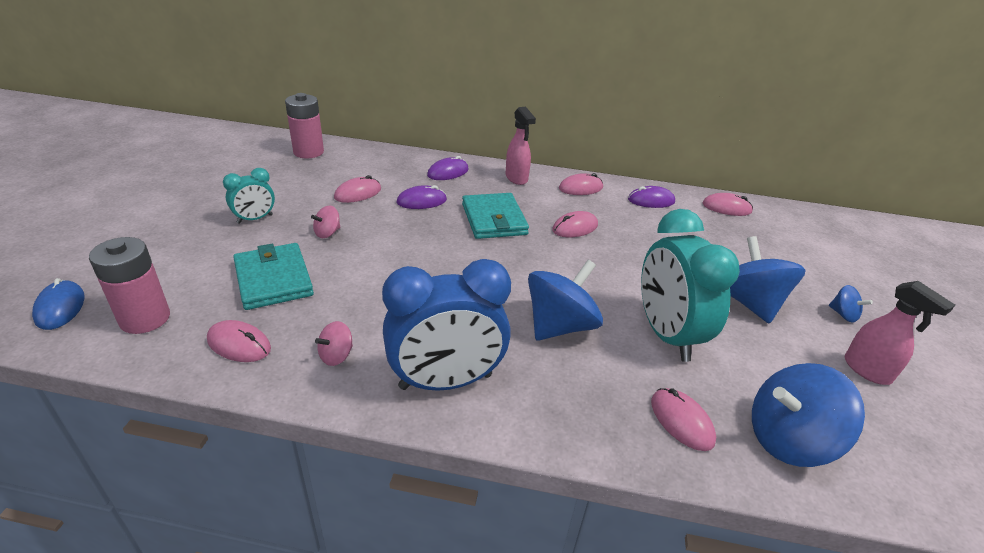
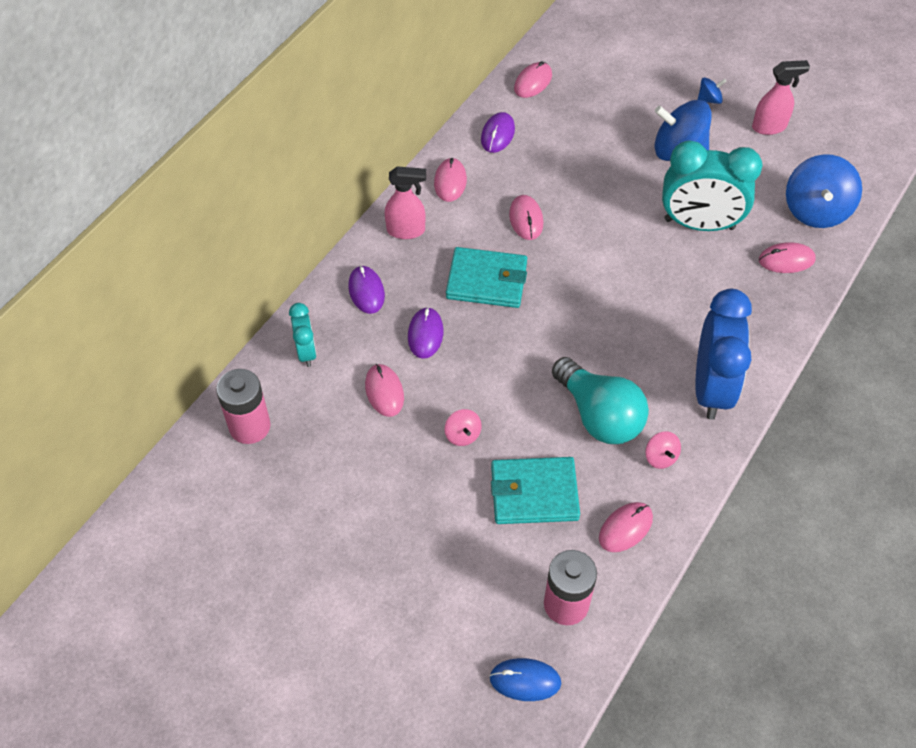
camera: 65 degrees left, 20 degrees up
turquoise clock [223,168,275,224] -> turquoise clock moved to [289,303,317,367]
blue spinning top [528,260,603,340] -> none
none -> turquoise light bulb [552,357,649,444]

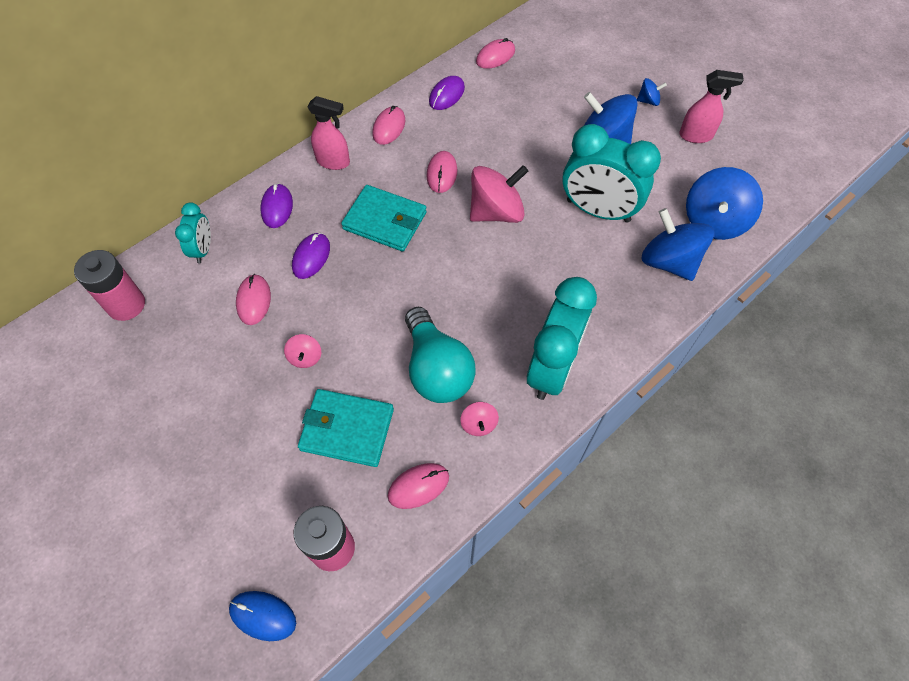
camera: 15 degrees right, 5 degrees up
blue clock [695,289,752,420] -> turquoise clock [527,277,597,400]
pink mouse [759,242,816,273] -> blue spinning top [641,208,715,281]
none -> pink spinning top [470,165,528,223]

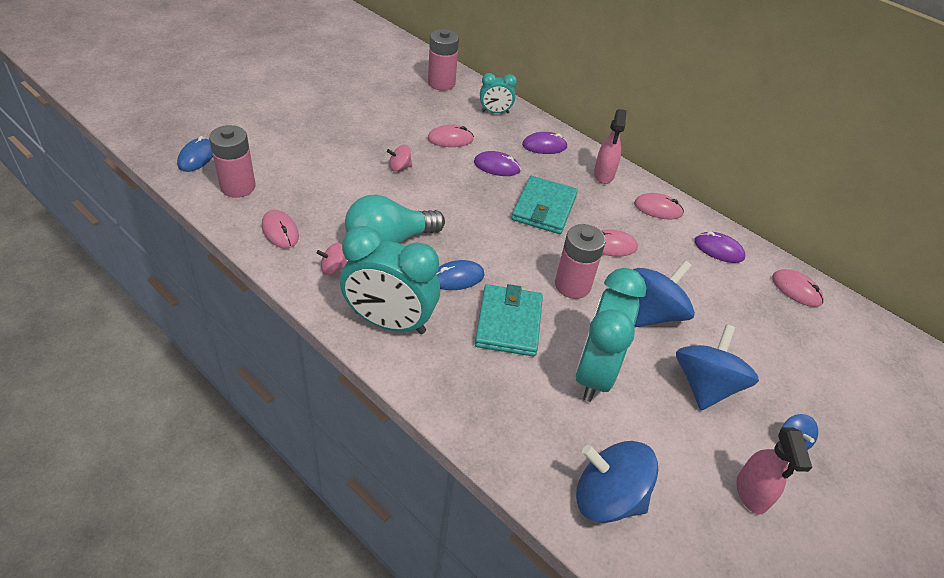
camera: 80 degrees right, 15 degrees down
turquoise wallet [298,389,394,467] -> turquoise wallet moved to [475,284,543,357]
pink spinning top [470,165,528,223] -> pink battery [555,224,606,299]
blue spinning top [641,208,715,281] -> blue spinning top moved to [633,260,695,327]
none -> blue mouse [437,260,485,290]

